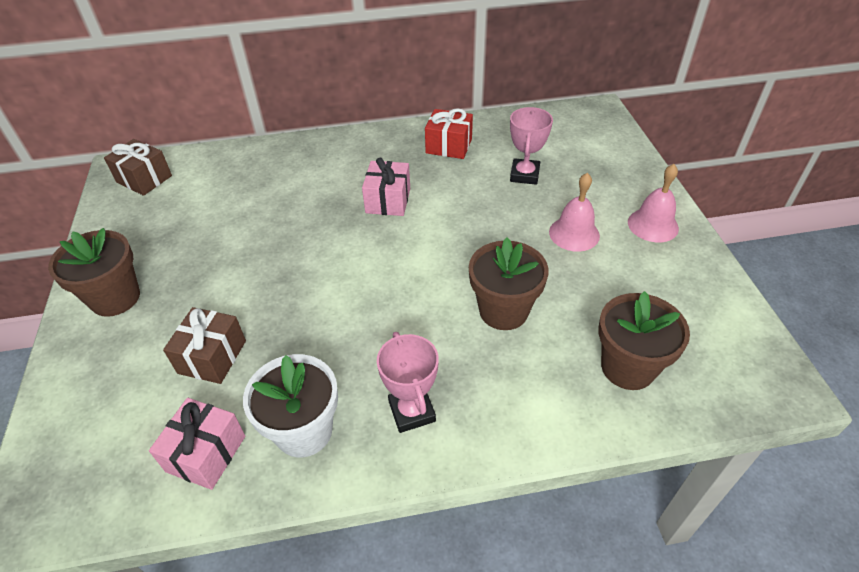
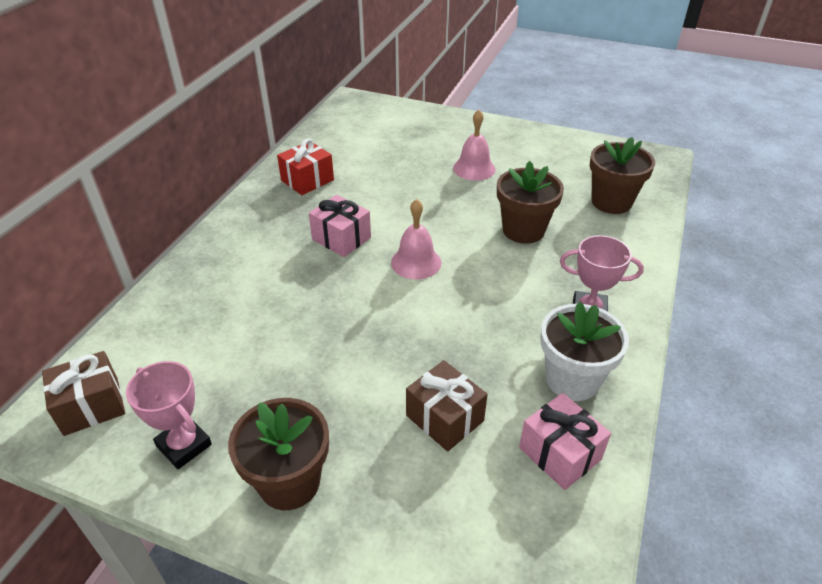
camera: 60 degrees left, 5 degrees down
pink trophy [510,107,553,185] -> pink trophy moved to [126,361,212,469]
pink bell [628,164,679,242] -> pink bell moved to [391,199,441,280]

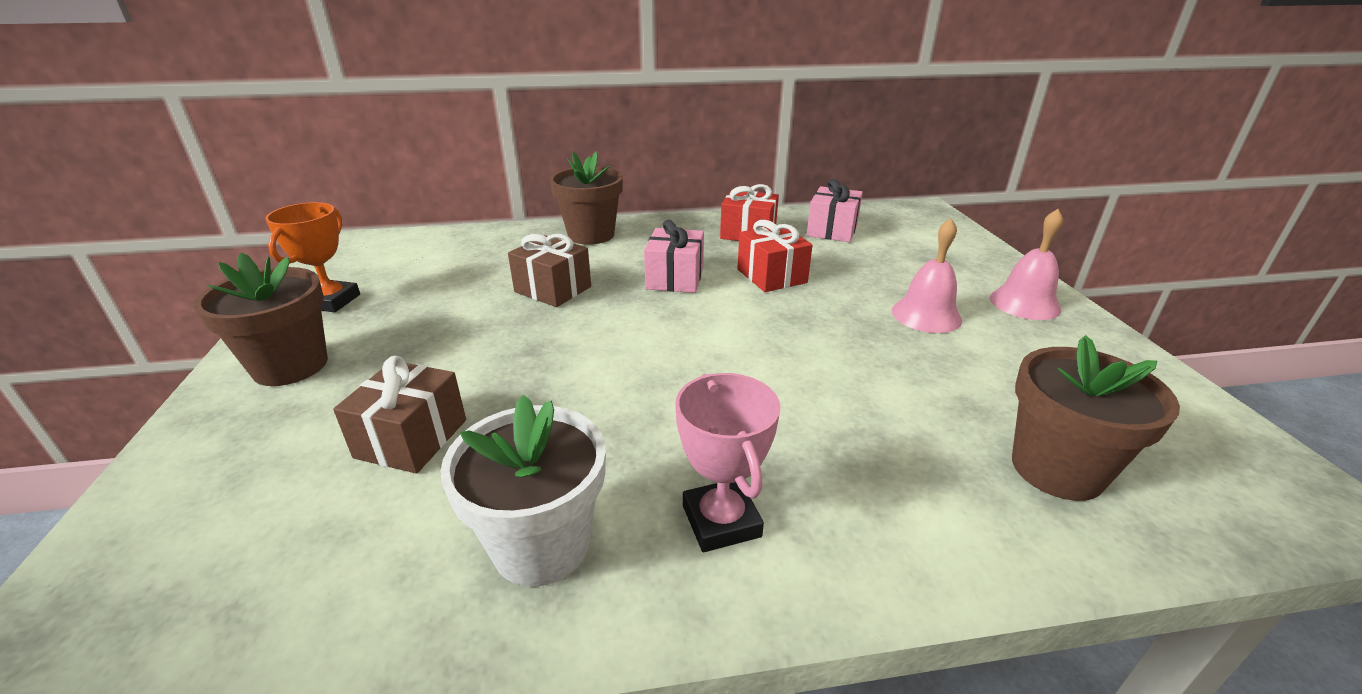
camera: 60 degrees right, 10 degrees down
brown gift [42,351,125,436] -> brown gift moved to [508,234,591,307]
pink trophy [126,361,212,469] -> orange trophy [265,202,360,312]
pink bell [391,199,441,280] -> pink bell moved to [990,209,1063,320]
brown flower pot [497,161,564,244] -> brown flower pot moved to [549,152,623,245]
pink gift [519,393,611,490] -> pink gift moved to [807,179,863,242]
none -> red gift [737,220,813,292]

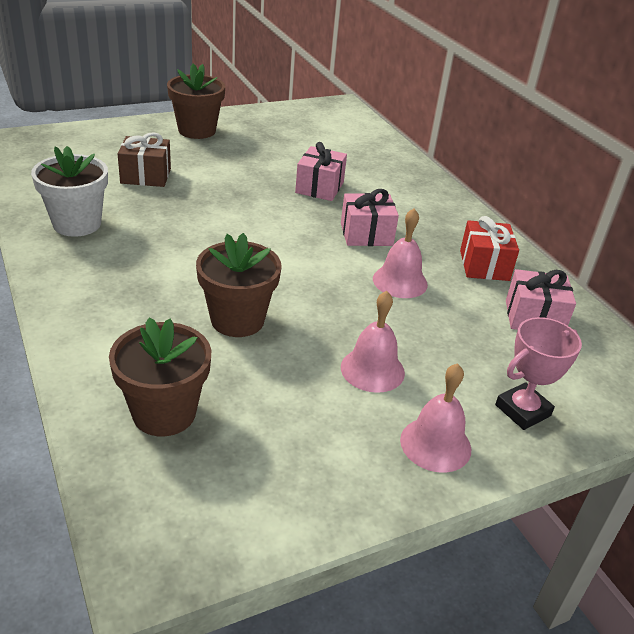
camera: 70 degrees right, 5 degrees up
orange trophy [265,202,360,312] -> none
brown gift [508,234,591,307] -> pink gift [295,142,347,201]
brown flower pot [549,152,623,245] -> brown flower pot moved to [196,233,282,337]
pink trophy [675,373,781,552] -> pink trophy moved to [495,317,582,430]
red gift [737,220,813,292] -> pink bell [373,208,428,298]

